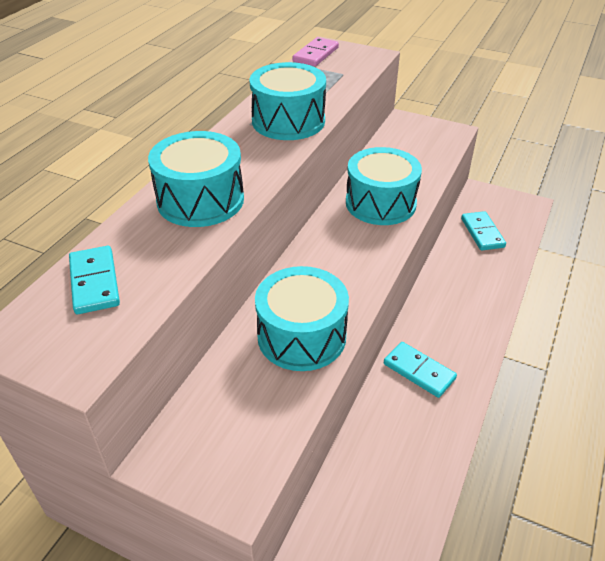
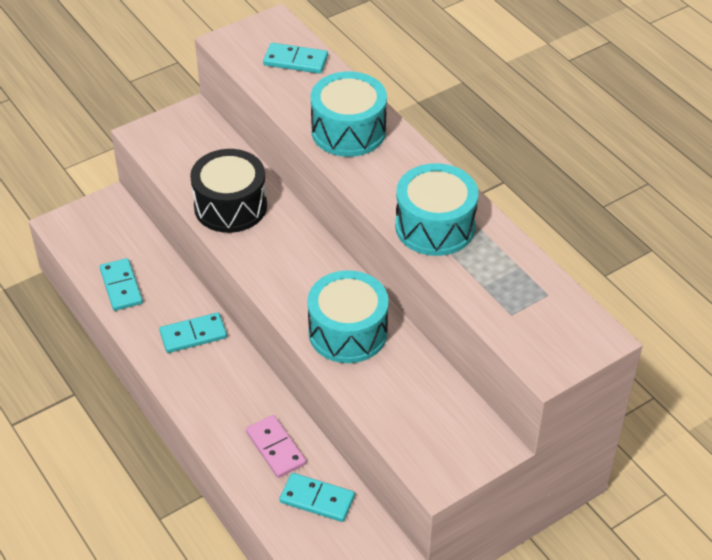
camera: 120 degrees right, 5 degrees up
turquoise drum [255,266,349,371] -> black drum [190,149,267,233]
pink domino [293,37,339,67] -> pink domino moved to [246,415,306,478]
none -> turquoise domino [100,258,143,311]

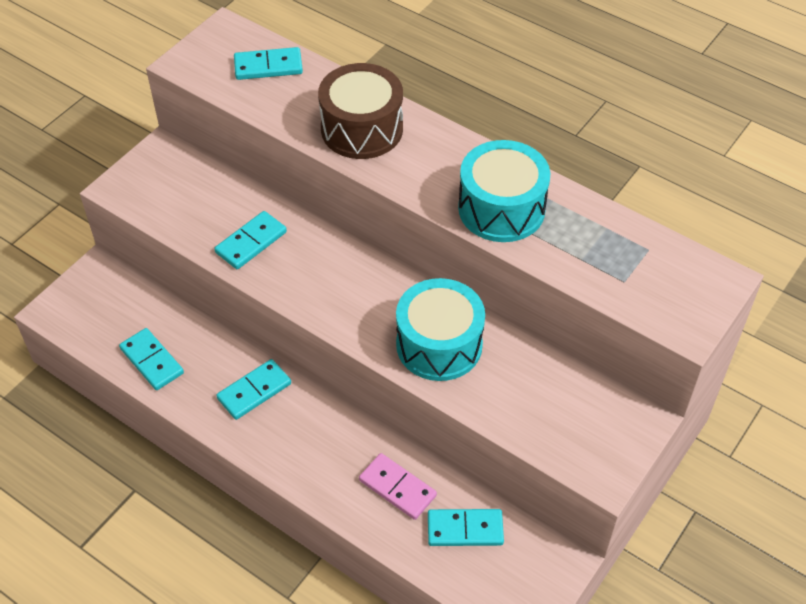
camera: 20 degrees left, 5 degrees up
black drum [190,149,267,233] -> turquoise domino [214,211,287,269]
turquoise drum [311,71,387,157] -> brown drum [318,63,403,159]

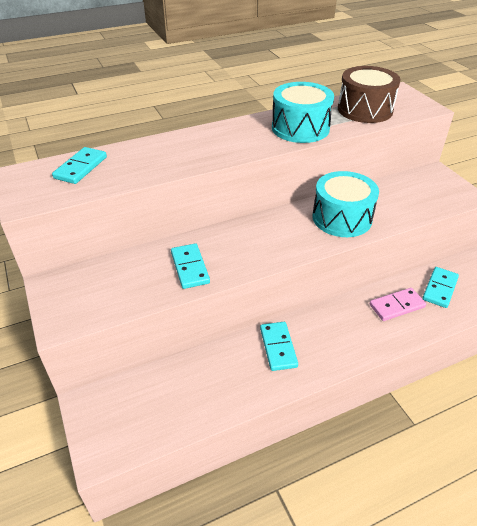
camera: 60 degrees left, 10 degrees down
turquoise domino [119,328,184,390] -> none
brown drum [318,63,403,159] -> brown drum moved to [338,66,401,123]

